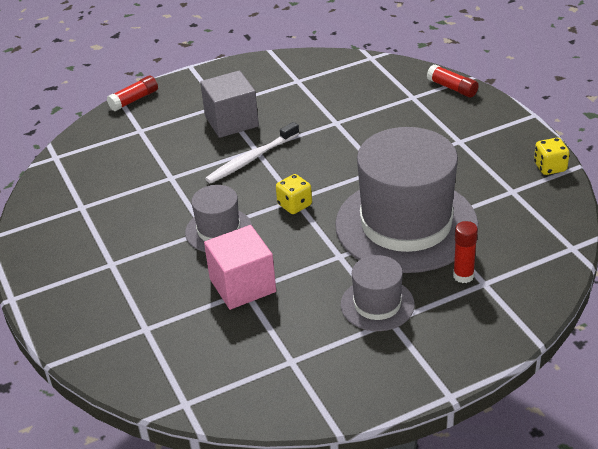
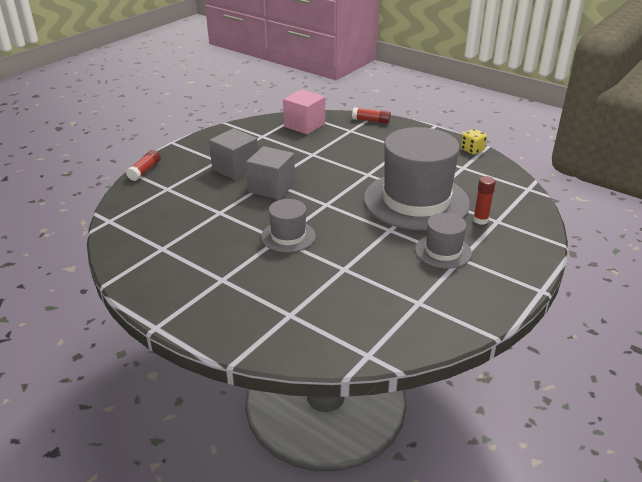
camera: 30 degrees left, 5 degrees down
pink cube [204,225,276,310] -> pink cube moved to [283,89,325,134]
white toothbrush [205,122,299,184] -> grey cube [246,146,295,200]
yellow dice [276,174,312,214] -> none

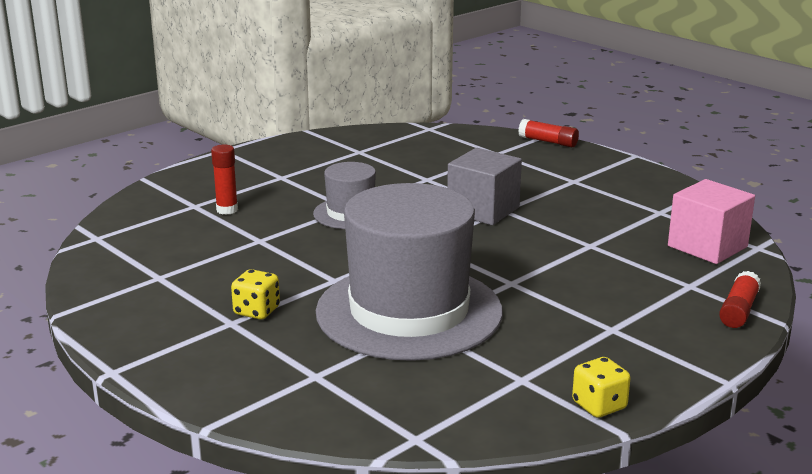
camera: 100 degrees right, 10 degrees down
grey cube [209,128,258,180] -> none
grey hat [415,213,472,269] -> yellow dice [231,269,280,319]
red glue stick [473,176,496,225] -> red glue stick moved to [211,144,238,215]

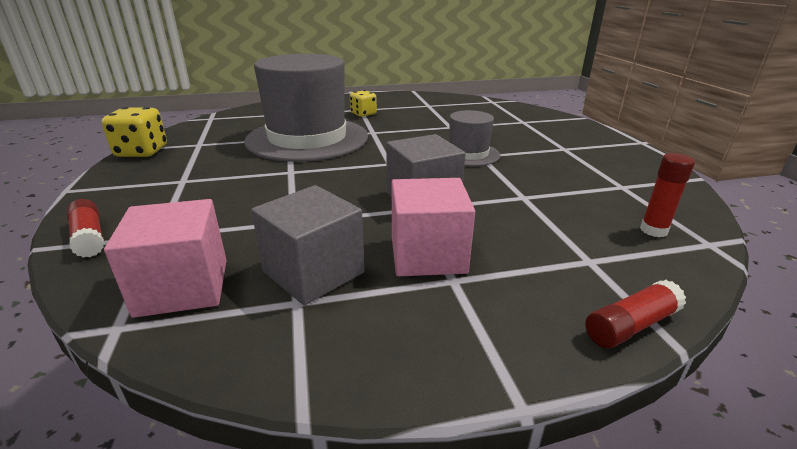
camera: 120 degrees right, 5 degrees up
red glue stick [211,144,238,215] -> red glue stick moved to [640,153,695,237]
yellow dice [572,357,631,418] -> yellow dice [102,107,167,157], size x1.53
none -> grey cube [251,185,364,305]
none -> pink cube [392,178,475,276]

